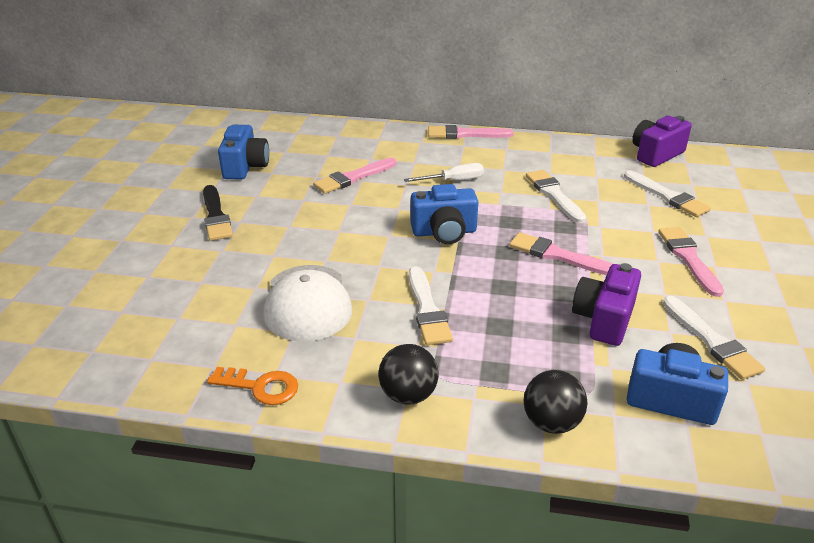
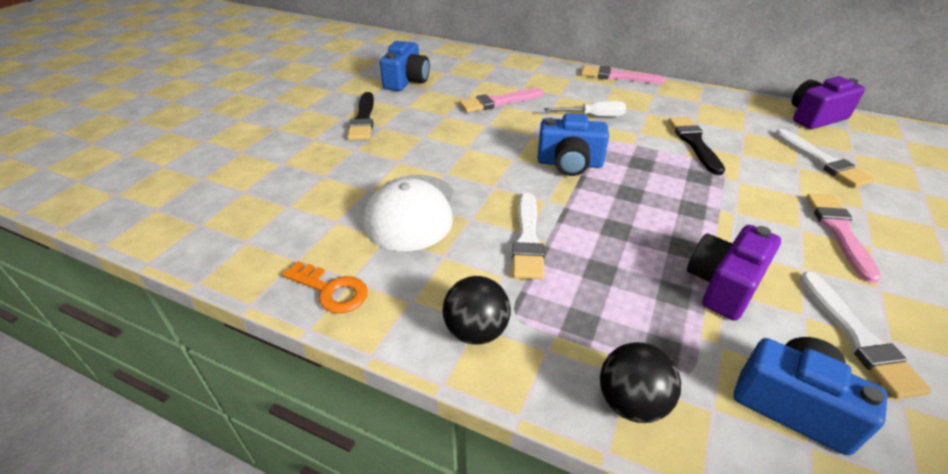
camera: 15 degrees right, 5 degrees up
pink brush [509,232,612,275] -> none
white brush [526,170,586,223] -> black brush [668,117,725,175]

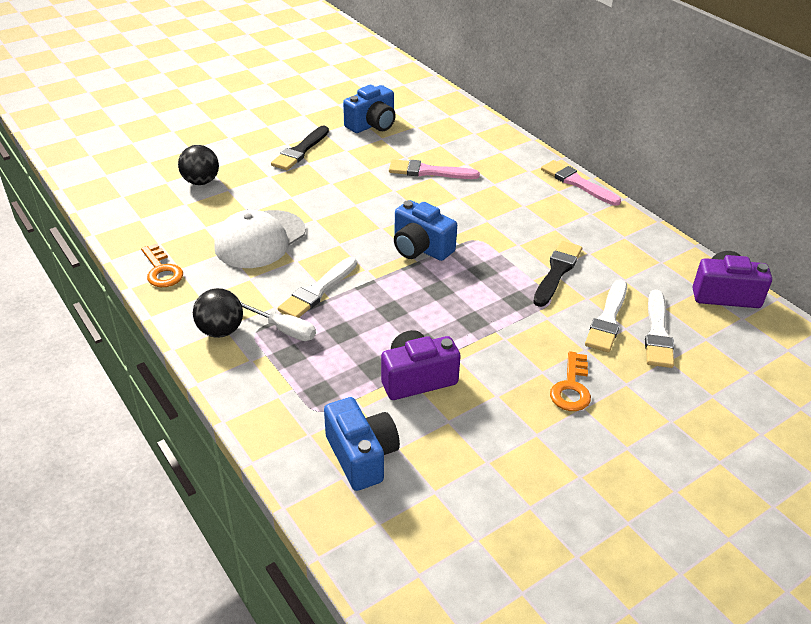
camera: 30 degrees right, 0 degrees up
white screwdriver [544,101,626,117] -> white screwdriver moved to [240,302,316,341]
black ball [600,342,681,423] -> black ball moved to [178,145,219,185]
white brush [799,272,932,399] -> white brush moved to [585,279,627,352]
pink brush [806,194,881,283] -> orange key [550,351,591,411]

